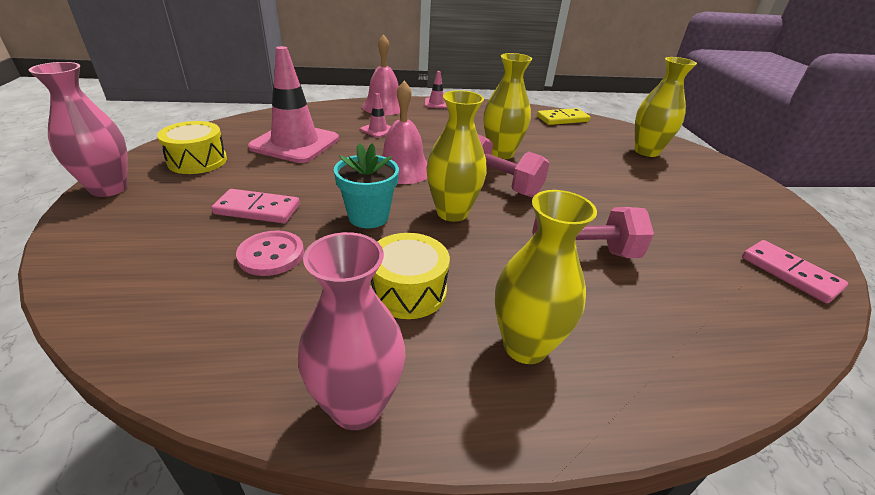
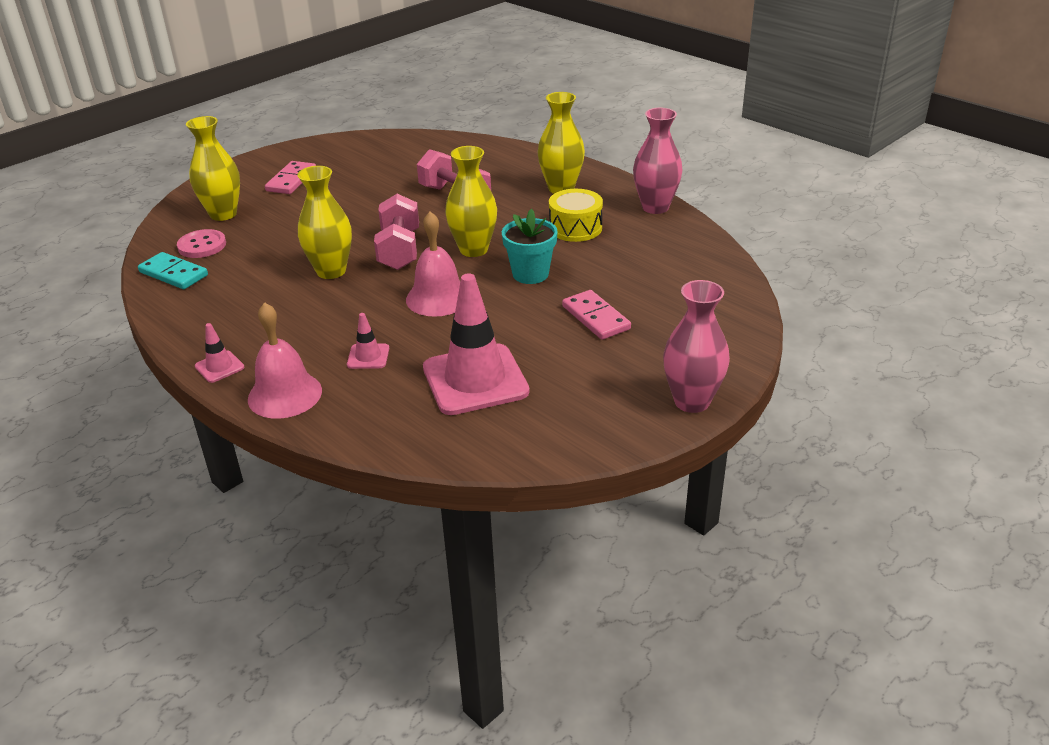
camera: 125 degrees left, 0 degrees up
yellow drum [157,121,227,174] -> none
pink button [236,231,304,276] -> pink button moved to [177,229,226,258]
yellow domino [537,108,590,125] -> turquoise domino [138,252,208,289]
pink domino [742,240,848,303] -> pink domino moved to [265,161,316,194]

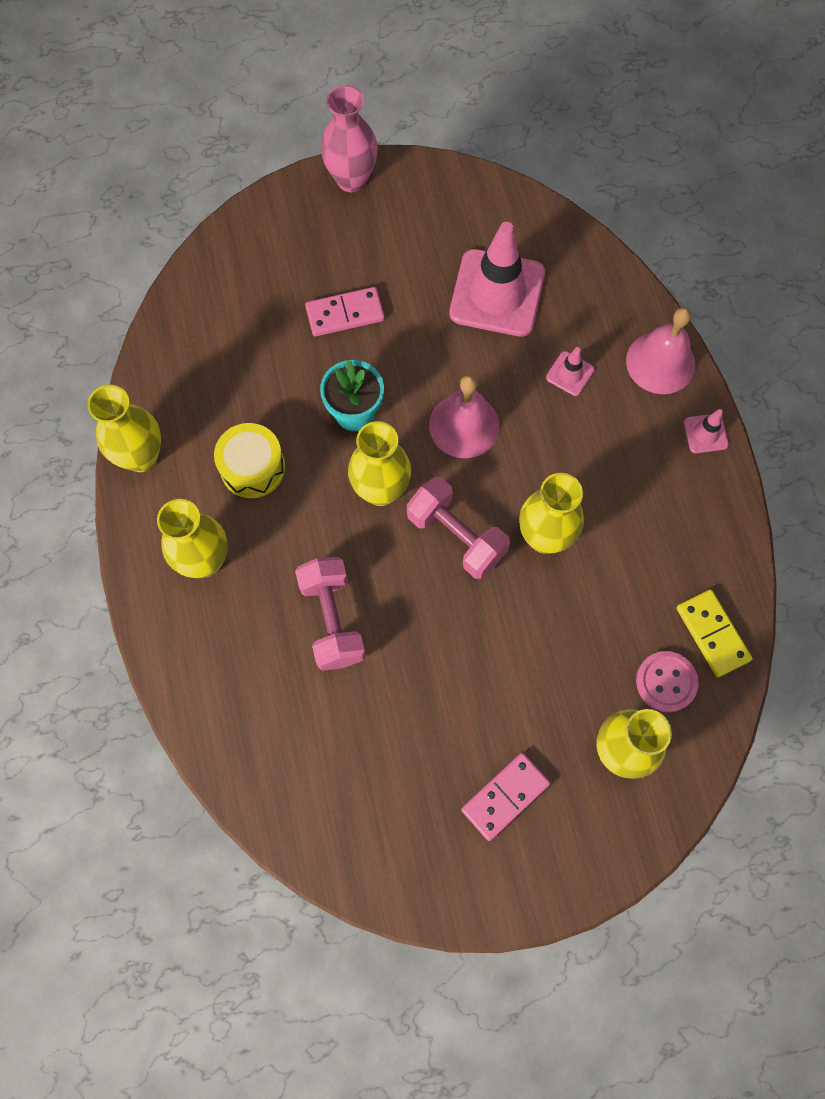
camera: 150 degrees left, 35 degrees up
turquoise domino [138,252,208,289] -> yellow domino [677,590,753,677]
pink dumbbell [374,194,419,270] -> pink dumbbell turned 75 degrees counterclockwise [407,477,510,579]
pink domino [562,290,631,340] -> pink domino turned 75 degrees clockwise [305,287,385,337]
pink vase [633,108,682,214] -> yellow vase [87,385,161,472]

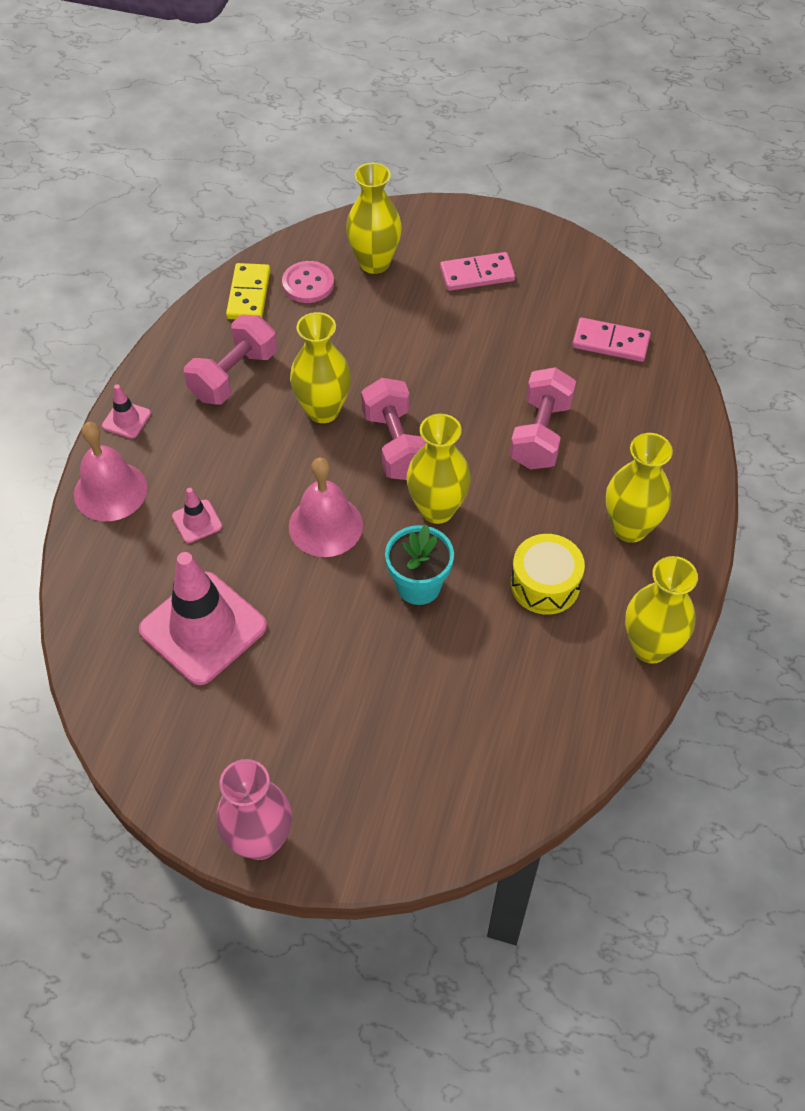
camera: 150 degrees left, 15 degrees down
pink domino [305,287,385,337] -> pink domino moved to [572,318,651,362]
none -> pink dumbbell [184,315,277,404]

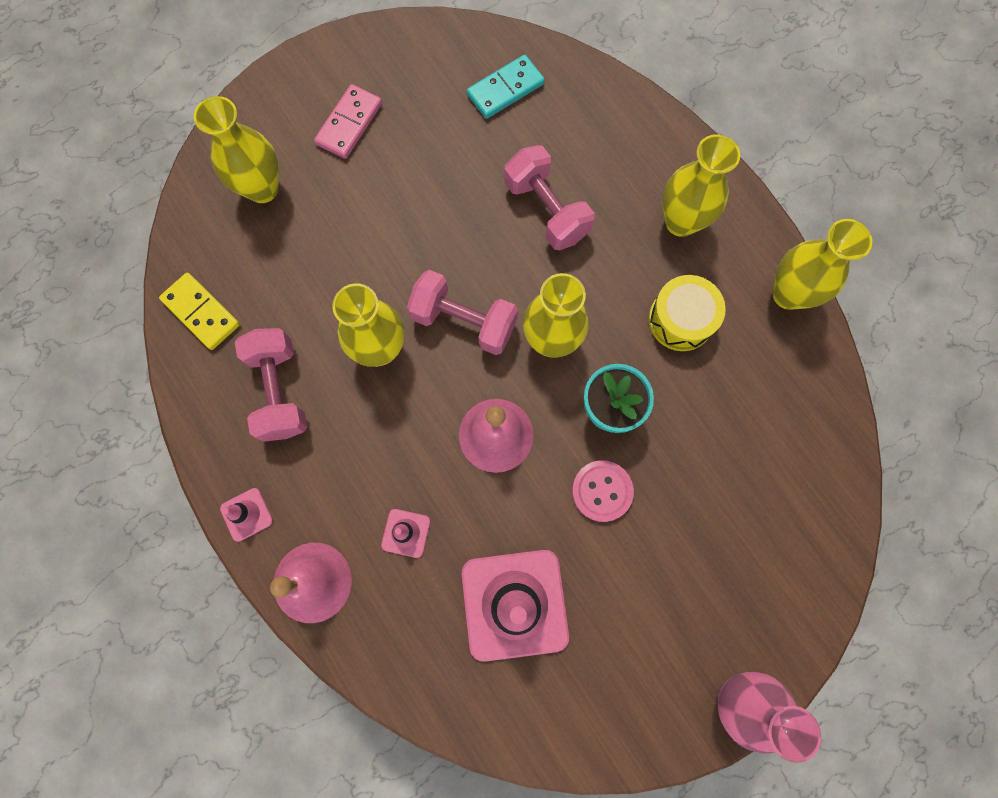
camera: 50 degrees left, 20 degrees up
pink button [282,261,334,303] -> pink button moved to [572,460,634,522]
pink domino [572,318,651,362] -> turquoise domino [467,55,545,119]

